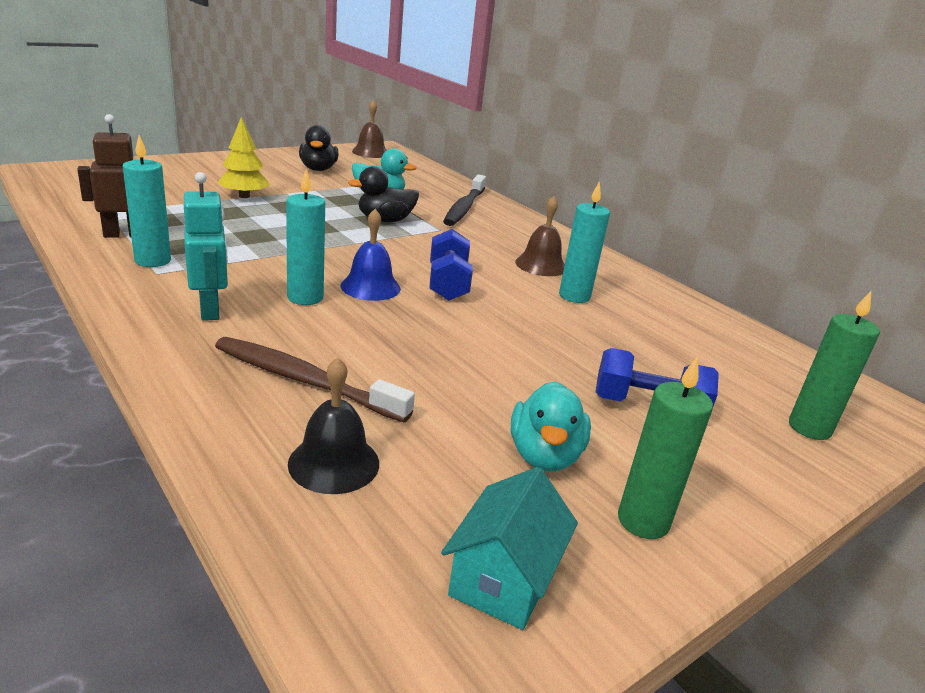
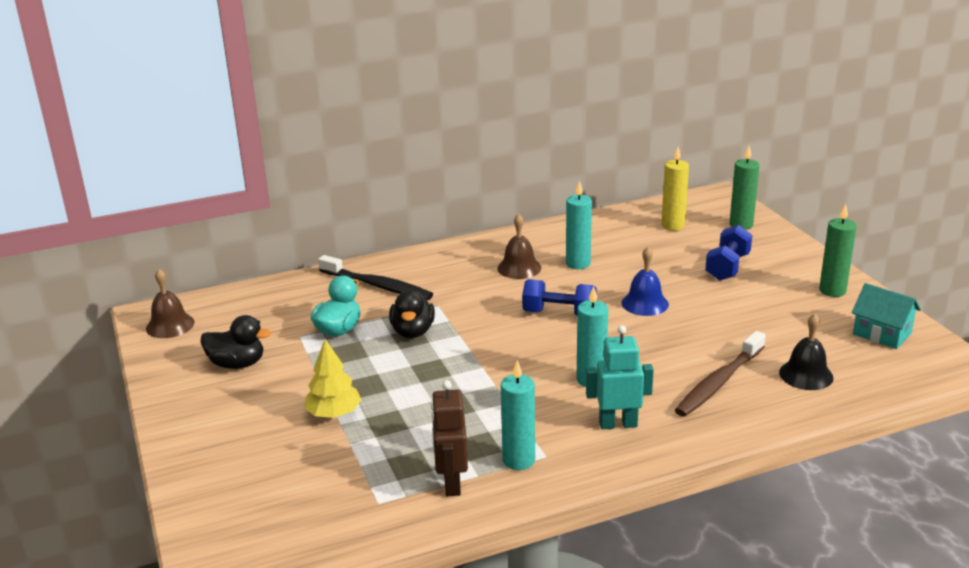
camera: 70 degrees left, 0 degrees up
blue bell [341,209,401,301] -> blue bell moved to [622,247,669,316]
turquoise duck [510,381,591,471] -> none
none -> yellow candle [661,147,689,231]

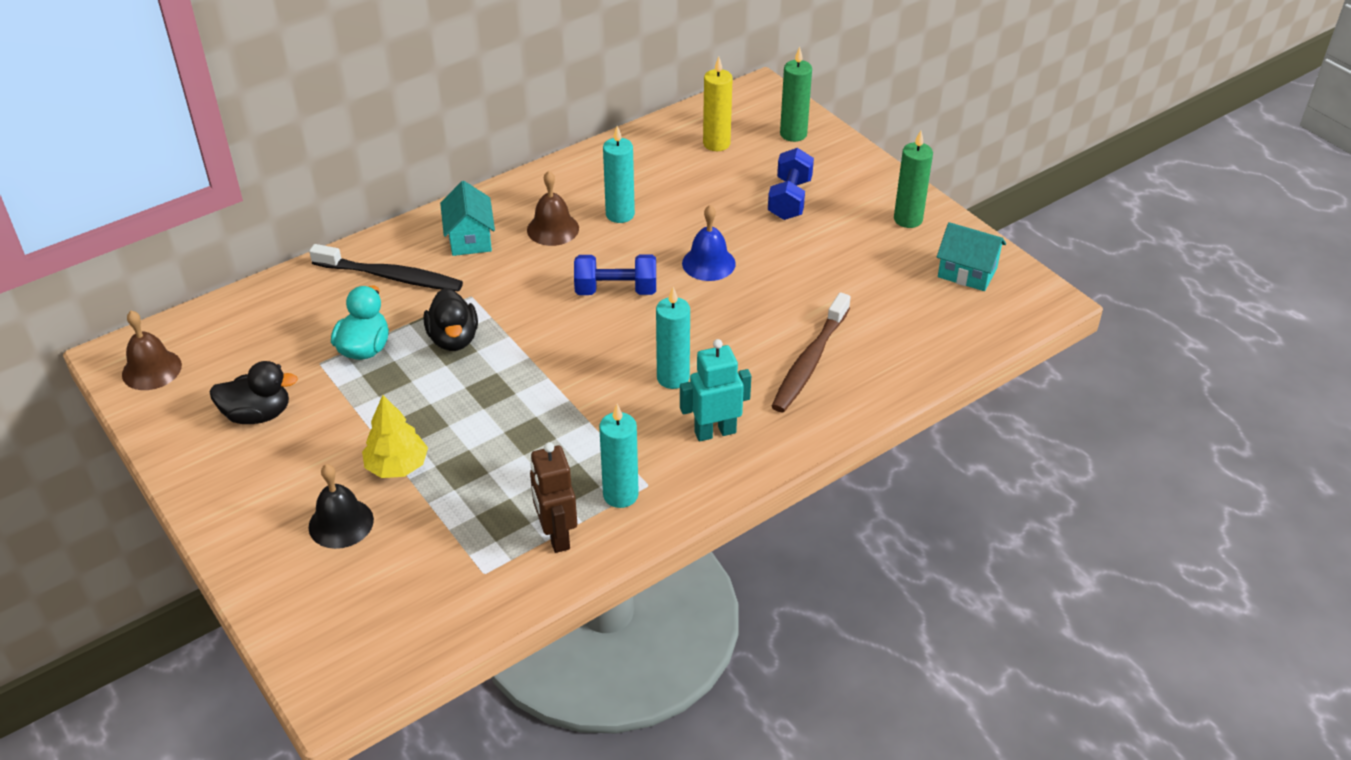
camera: 15 degrees left, 15 degrees up
black bell [779,313,834,390] -> black bell moved to [309,464,374,549]
none -> turquoise house [440,181,495,256]

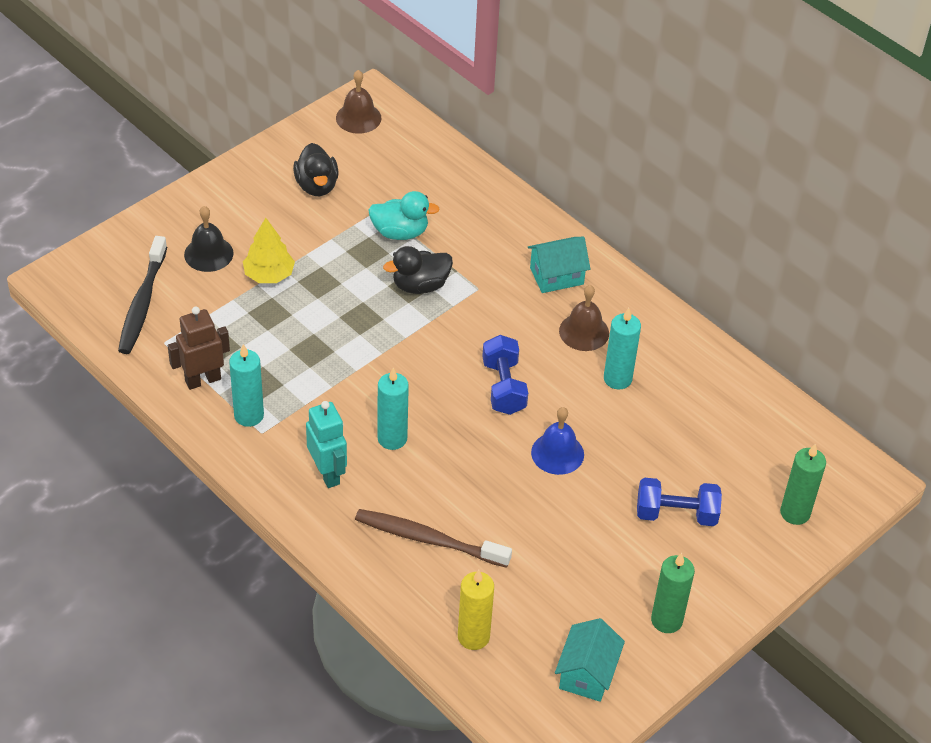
camera: 80 degrees right, 5 degrees up
black toothbrush [309,244,463,291] -> black toothbrush moved to [118,236,167,354]
yellow candle [703,57,733,151] -> yellow candle moved to [458,570,494,650]

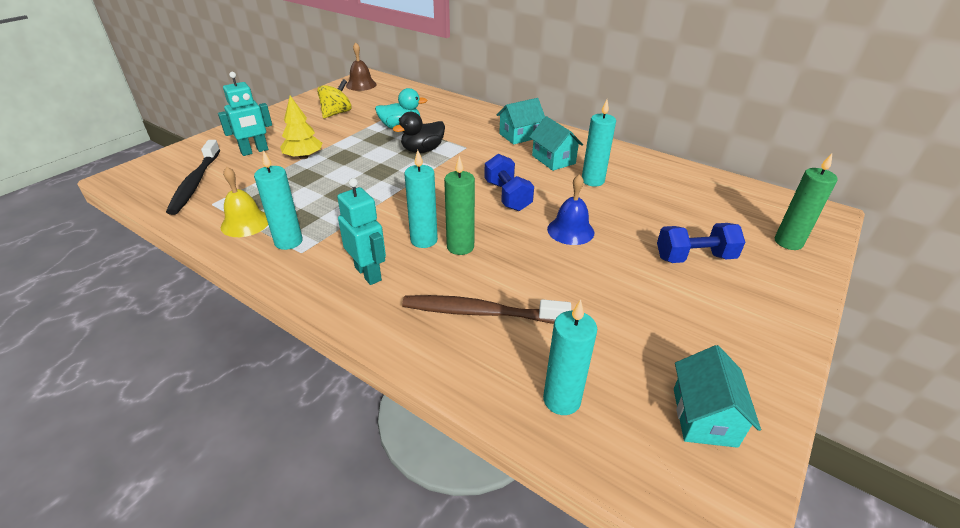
camera: 10 degrees left, 10 degrees down
brown robot [168,307,230,390] -> yellow bell [221,167,268,237]
black bell [184,206,233,272] -> turquoise robot [218,72,272,156]
black duck [293,143,339,196] -> yellow spinning top [317,79,352,118]
yellow candle [458,570,494,650] -> turquoise candle [543,299,597,415]
brown bell [559,285,609,351] -> turquoise house [529,116,583,171]
green candle [651,553,695,633] -> green candle moved to [444,156,475,255]

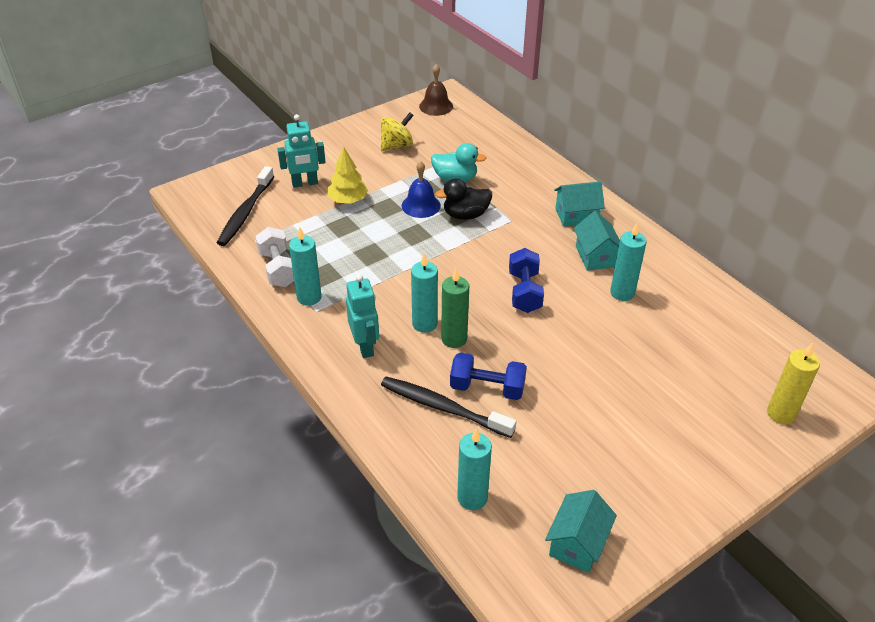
camera: 20 degrees right, 5 degrees up
yellow bell [221,167,268,237] -> white dumbbell [255,227,294,287]
brown toothbrush [402,295,571,324] -> black toothbrush [381,377,516,438]
blue bell [547,174,594,245] -> blue bell moved to [402,161,441,218]
blue dumbbell [657,223,745,263] -> blue dumbbell moved to [450,352,527,400]
green candle [775,153,838,250] -> yellow candle [767,344,820,424]

